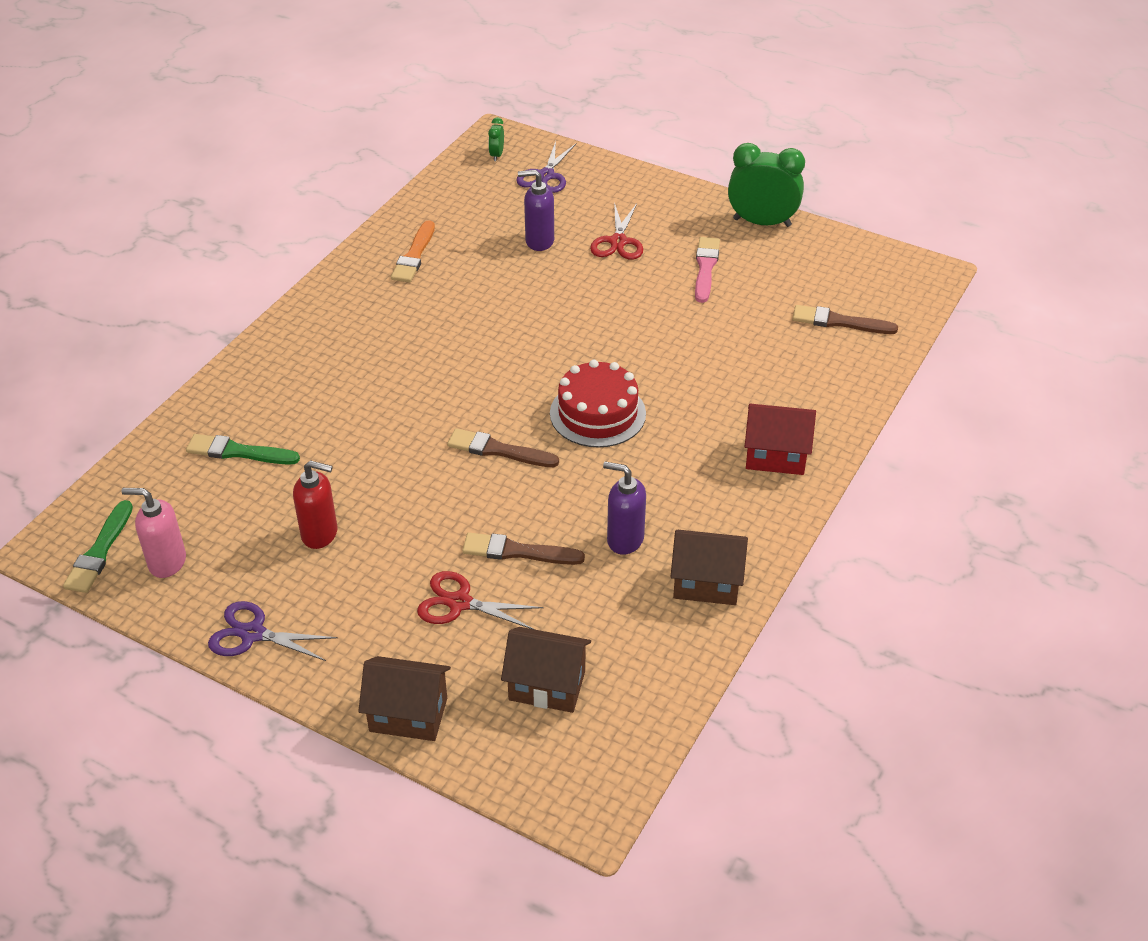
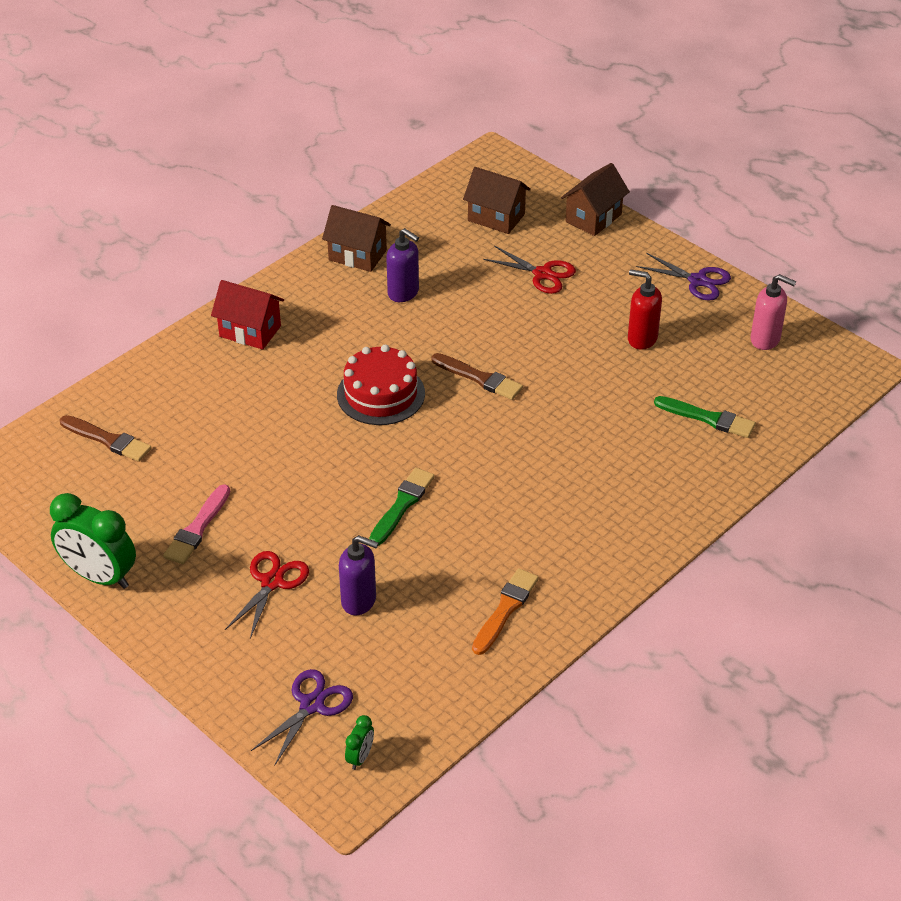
camera: 165 degrees left, 0 degrees up
green brush [63,500,133,593] -> green brush moved to [369,468,435,545]
brown house [358,656,451,741] -> brown house turned 75 degrees counterclockwise [561,163,630,236]
brown brush [462,533,585,565] -> none

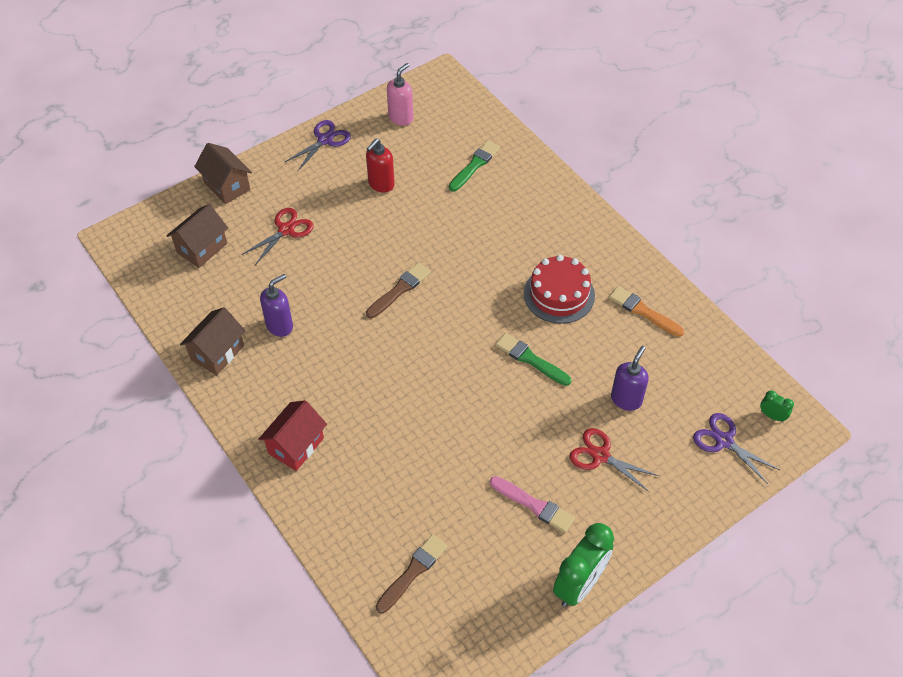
camera: 80 degrees left, 10 degrees up
red cake [337,345,425,425] -> red cake moved to [524,255,595,324]

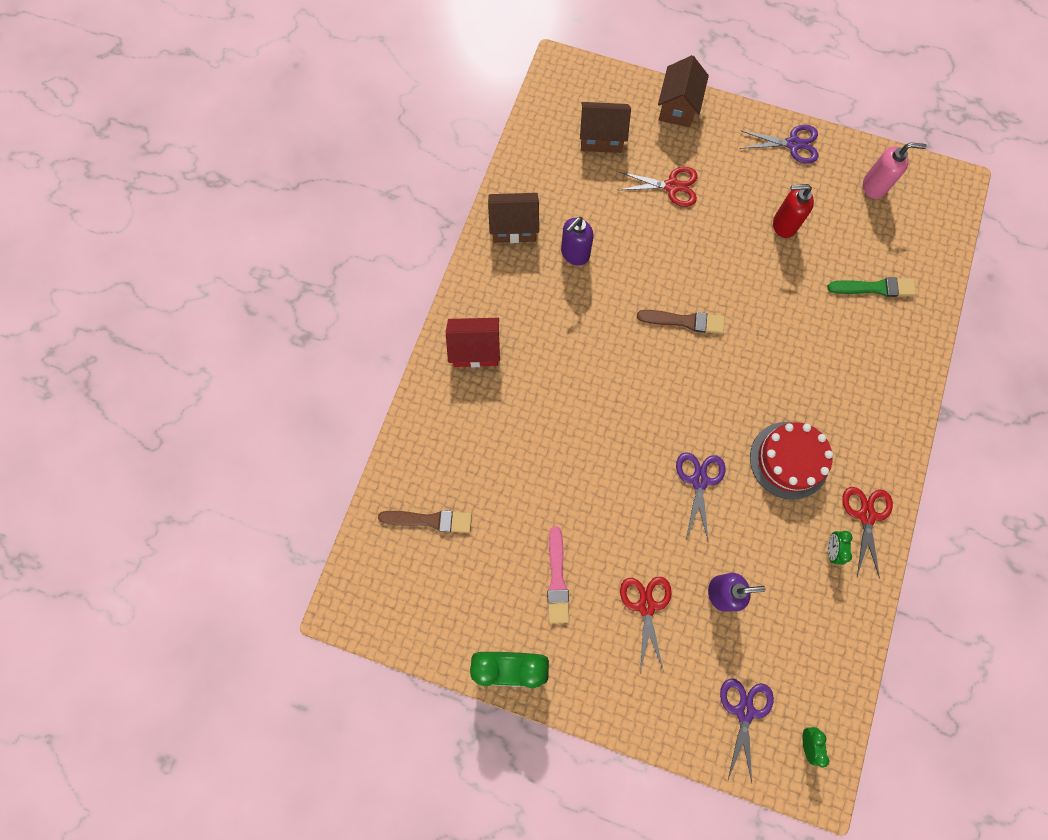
camera: 55 degrees right, 20 degrees up
purple soap dispenser [260,274,293,337] -> purple soap dispenser turned 120 degrees clockwise [561,217,594,266]
green brush [496,333,571,386] -> purple scissors [676,452,726,543]
orange brush [609,286,684,337] -> green clock [828,531,852,565]
none -> red scissors [842,487,893,579]

